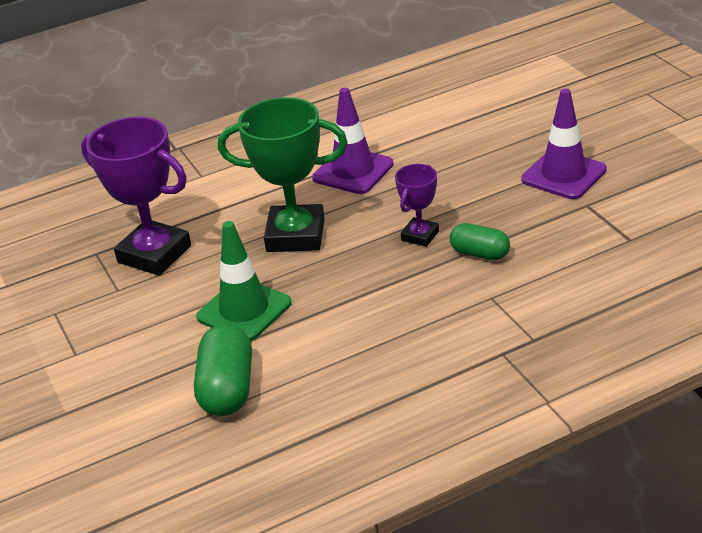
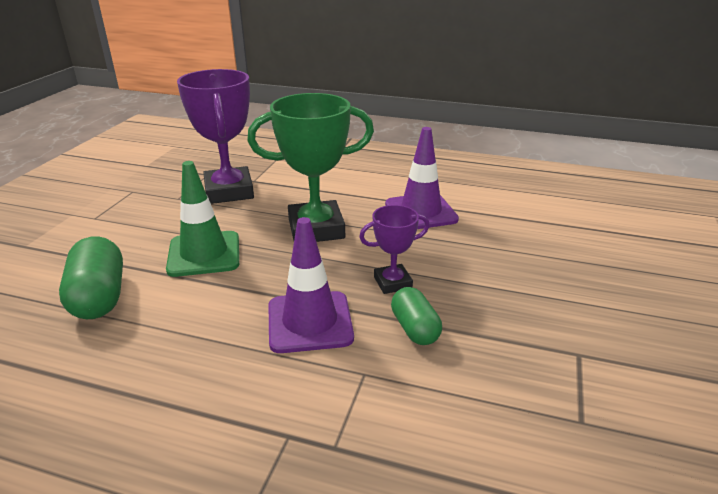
camera: 40 degrees right, 5 degrees down
green capsule [194,324,252,416] -> green capsule turned 60 degrees counterclockwise [59,236,123,319]
green trophy [218,97,348,252] -> green trophy turned 60 degrees counterclockwise [247,93,374,242]
purple traffic cone [521,89,607,199] -> purple traffic cone moved to [269,217,354,353]

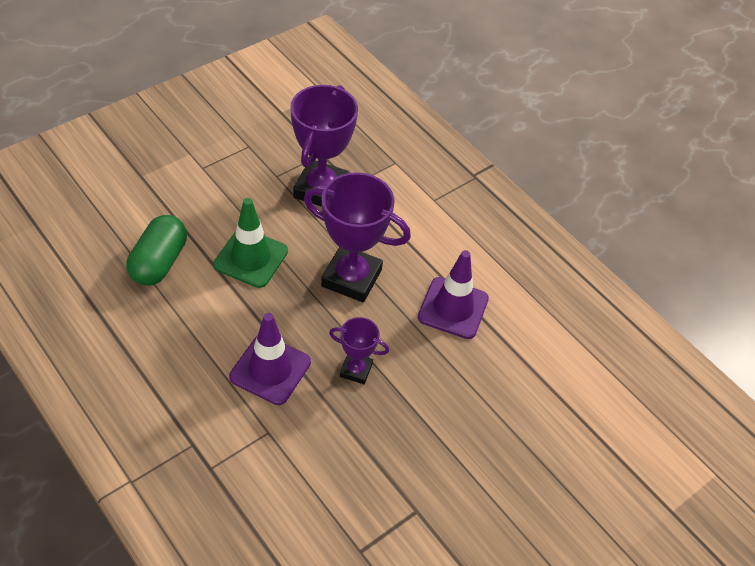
camera: 30 degrees right, 20 degrees up
green trophy [247,93,374,242] -> purple trophy [304,172,411,302]
green capsule [391,287,442,345] -> none

